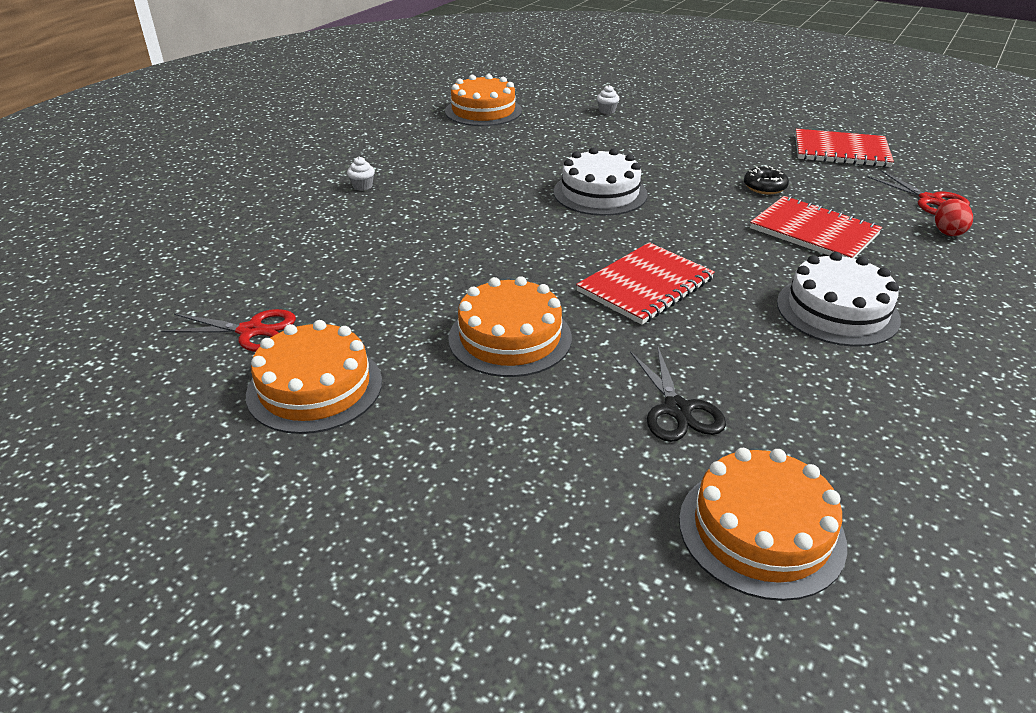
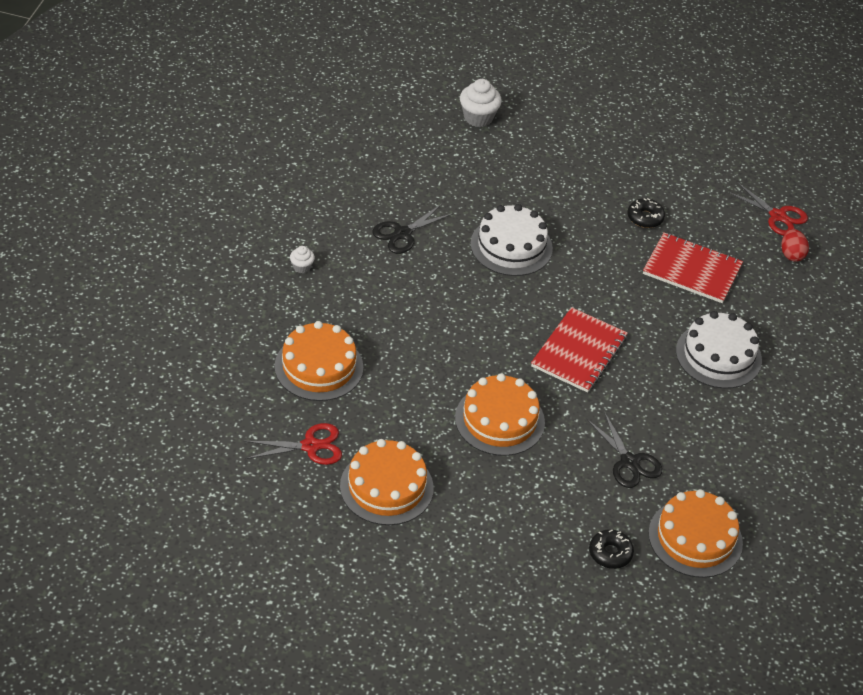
camera: 20 degrees left, 10 degrees up
orange cake [445,74,522,126] -> orange cake moved to [274,321,363,401]
white cupcake [597,85,619,114] -> white cupcake [460,79,502,127], size x1.84
red notebook [795,129,894,167] -> none
none -> black scissors [372,204,454,254]
none -> black donut [589,529,634,569]

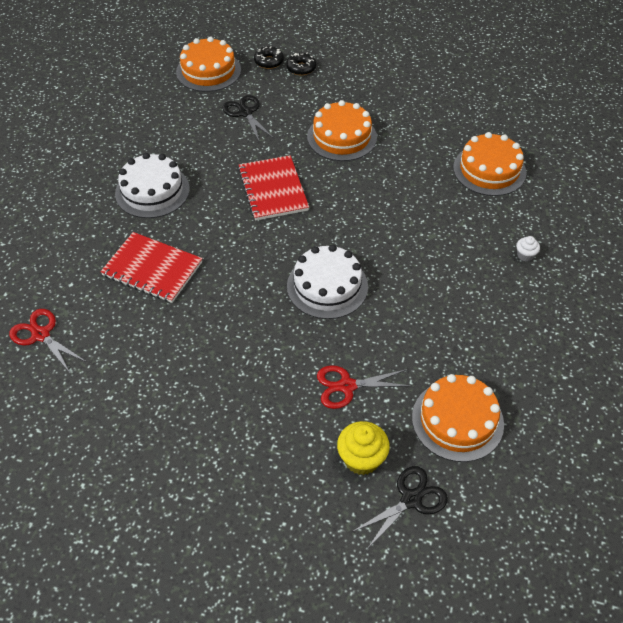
camera: 175 degrees left, 5 degrees up
red scissors [244,423,342,465] -> red scissors moved to [317,365,411,409]
orange cake [340,439,434,525] -> orange cake moved to [412,374,504,462]
black scissors [372,204,454,254] -> black scissors moved to [352,466,448,549]
white cupcake [460,79,502,127] -> yellow cupcake [337,421,390,475]
red notebook [531,307,628,393] -> red notebook turned 45 degrees counterclockwise [238,155,309,221]
black donut [627,198,665,228] -> black donut moved to [286,52,316,76]
red egg [782,229,809,262] -> none

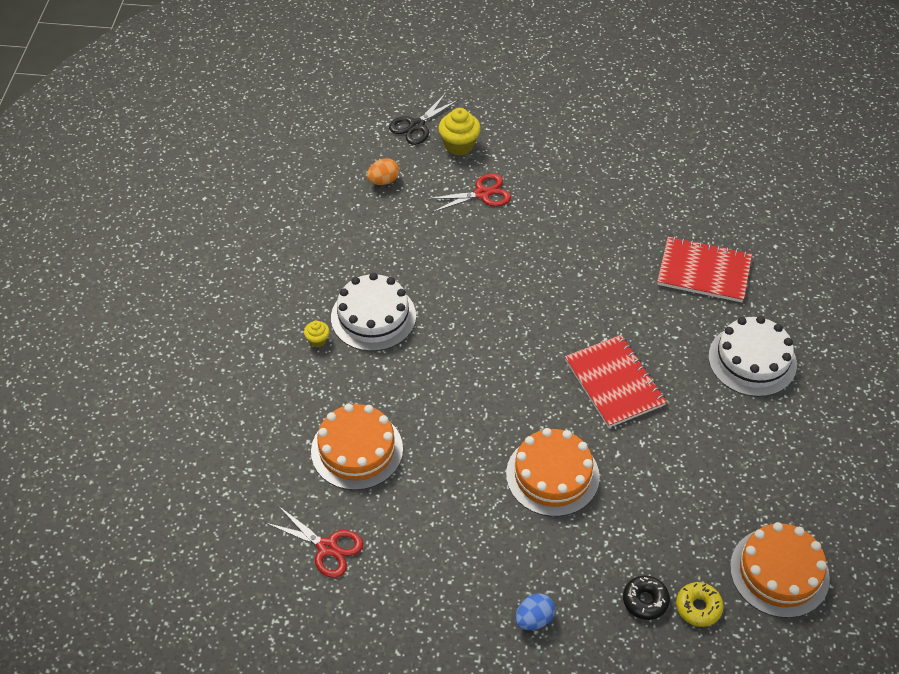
camera: 170 degrees right, 0 degrees up
red scissors [9,309,87,374] -> red scissors moved to [266,506,364,578]
black scissors [222,95,274,143] -> none
black donut [254,46,284,69] -> yellow donut [676,582,724,627]
white cake [287,244,368,319] -> white cake moved to [331,273,416,351]
orange cake [412,374,504,462] -> orange egg [367,158,399,185]
white cupcake [516,236,540,262] -> yellow cupcake [304,321,330,348]
none -> blue egg [515,594,555,630]

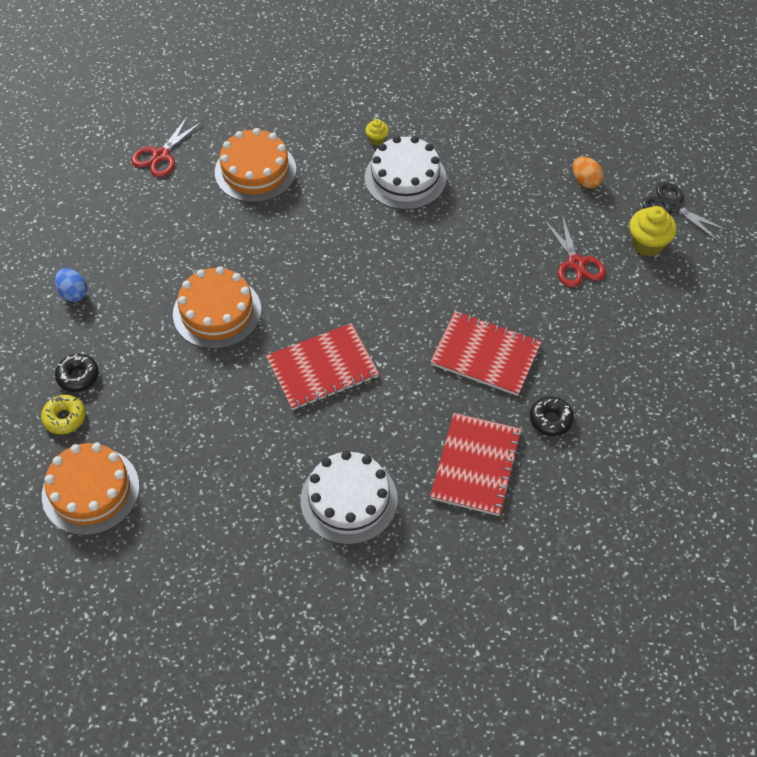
camera: 90 degrees right, 5 degrees up
none -> red notebook [430,311,542,396]
none -> black donut [530,396,574,436]

